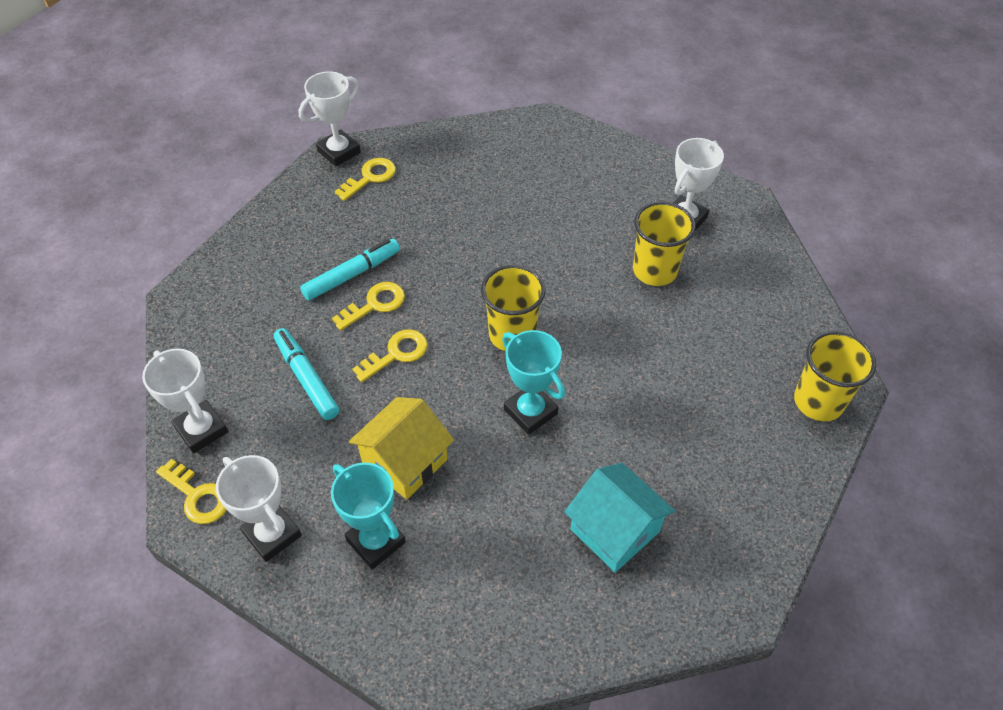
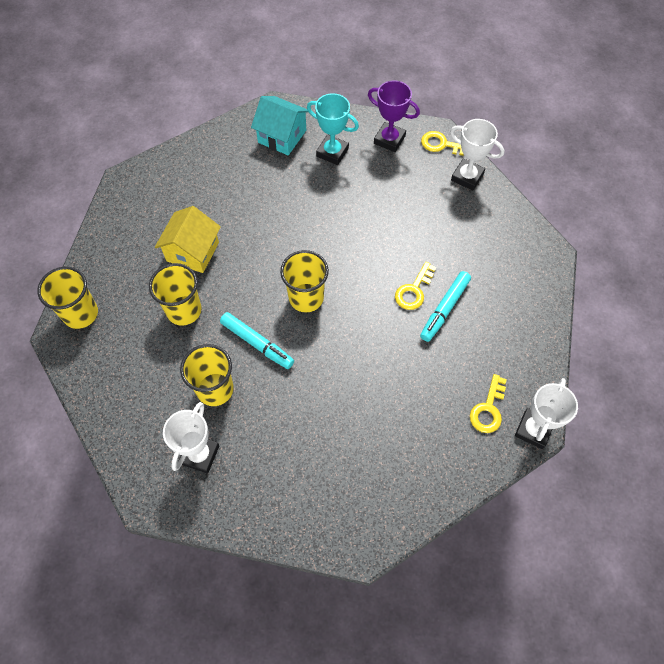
camera: 160 degrees right, 10 degrees up
white trophy [216,455,302,562] -> purple trophy [368,80,420,152]
turquoise marker [274,328,339,420] -> turquoise marker moved to [220,312,294,369]
yellow house [349,397,454,499] -> yellow house moved to [155,206,221,273]
yellow key [352,329,428,382] -> none
turquoise trophy [502,330,565,435] -> none
turquoise house [564,463,675,572] -> turquoise house moved to [251,96,308,155]
none -> yellow cup [149,263,202,326]

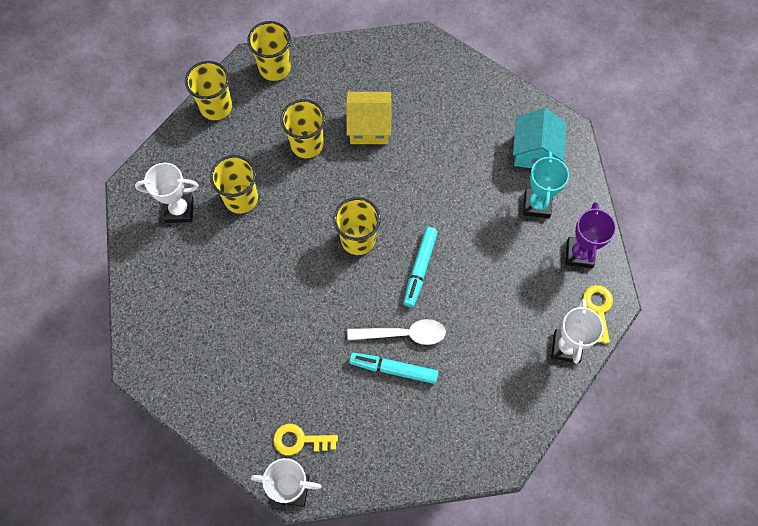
camera: 70 degrees right, 5 degrees up
turquoise marker [220,312,294,369] -> turquoise marker moved to [403,227,438,307]
yellow key [395,262,436,310] -> white spoon [347,319,446,345]
none -> yellow cup [185,61,232,120]

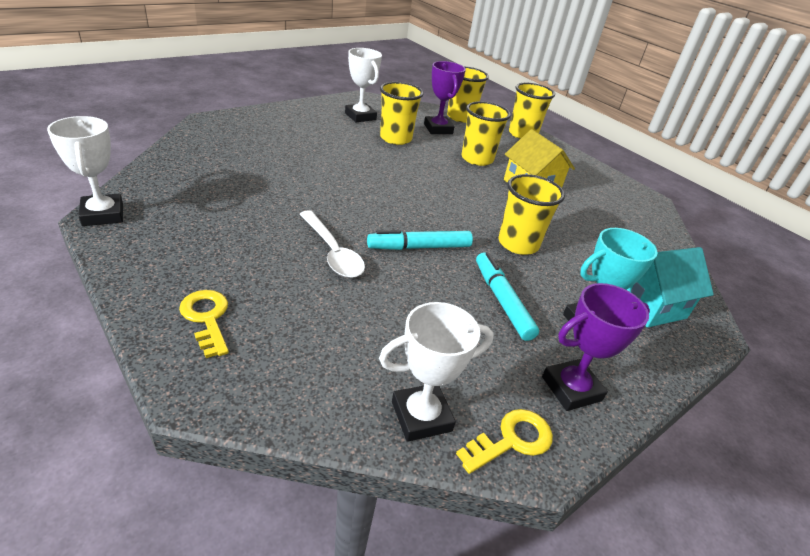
camera: 55 degrees right, 30 degrees down
yellow key [273,424,338,456] -> yellow key moved to [179,290,229,358]
yellow cup [333,197,381,255] -> yellow cup moved to [499,174,565,255]
turquoise marker [349,353,438,384] -> turquoise marker moved to [476,252,539,341]
none -> purple trophy [424,61,466,134]

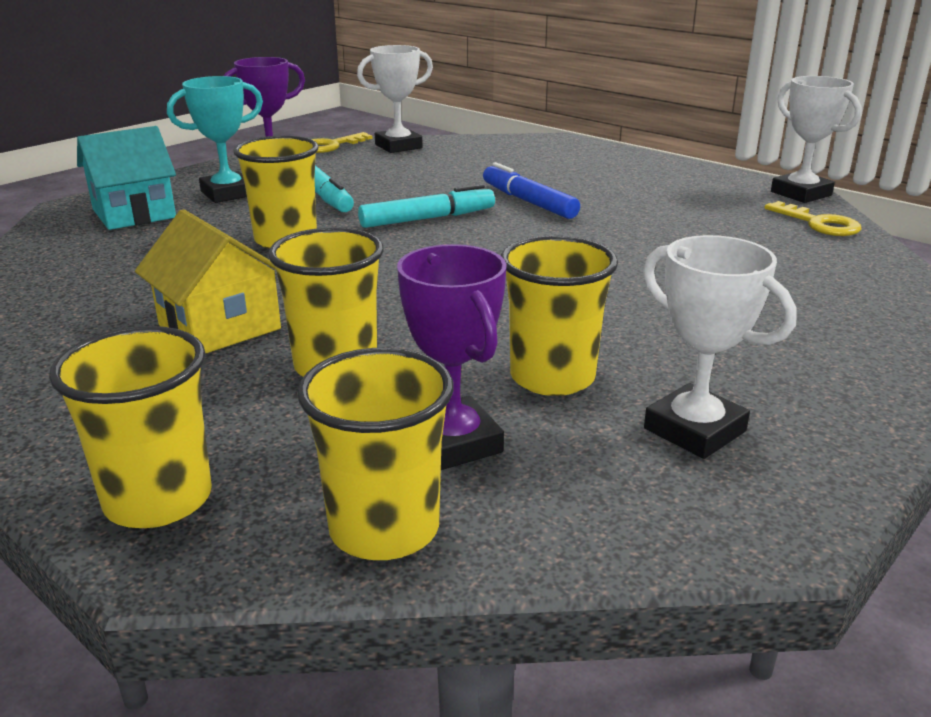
camera: 175 degrees right, 10 degrees down
yellow key [179,290,229,358] -> yellow key moved to [764,201,862,236]
white spoon [300,210,365,278] -> blue marker [483,162,580,219]

